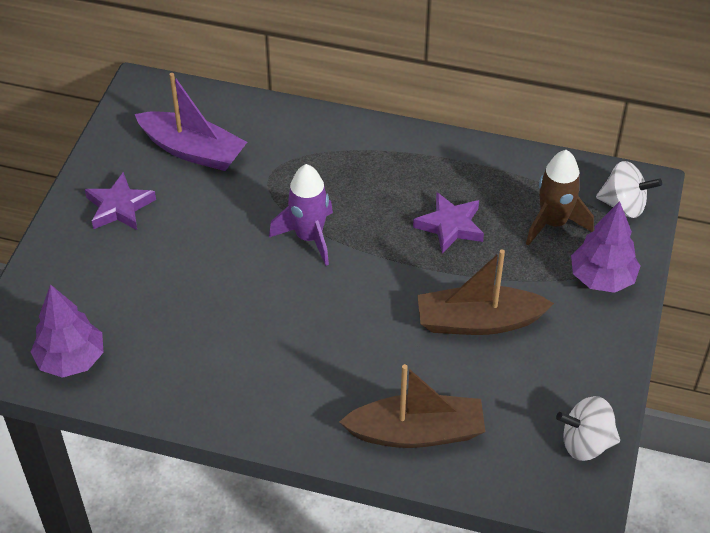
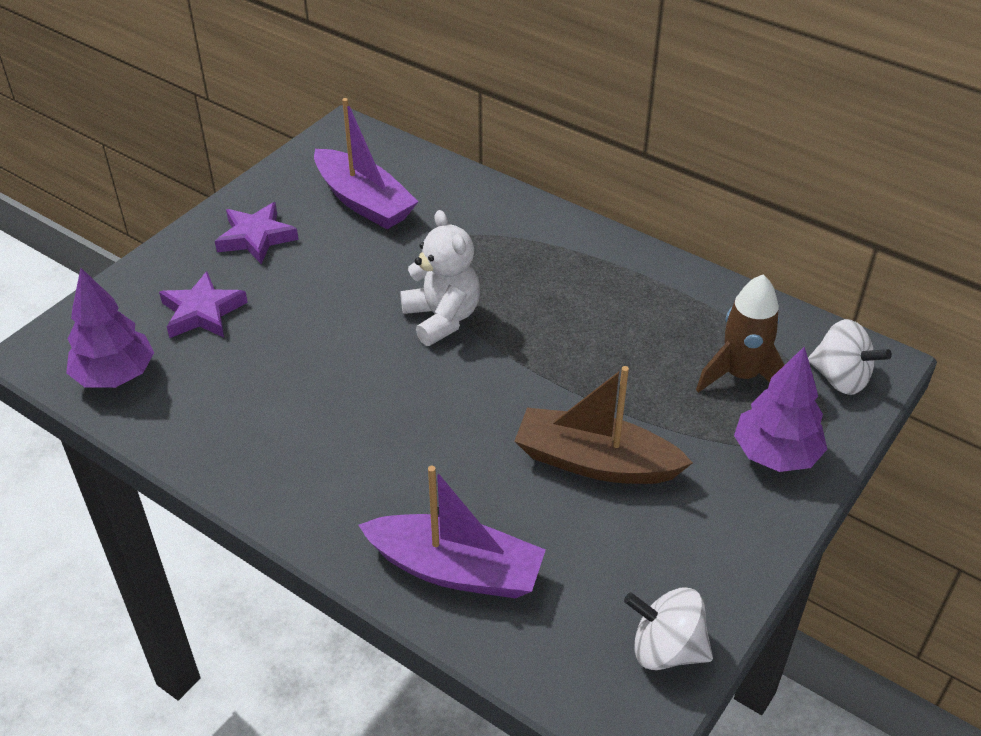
camera: 20 degrees right, 5 degrees down
purple rocket [269,164,333,266] -> white teddy bear [400,210,480,346]
brown boat [339,364,485,448] -> purple boat [358,466,546,599]
purple star [413,192,484,254] -> purple star moved to [159,271,248,338]

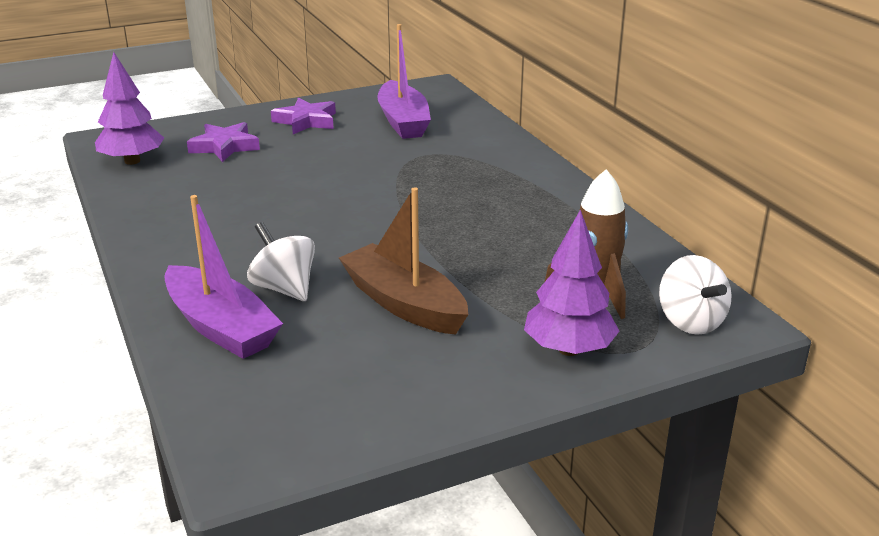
camera: 30 degrees right, 15 degrees down
white teddy bear [400,210,480,346] -> none
white spinning top [624,587,713,670] -> white spinning top moved to [247,222,315,301]

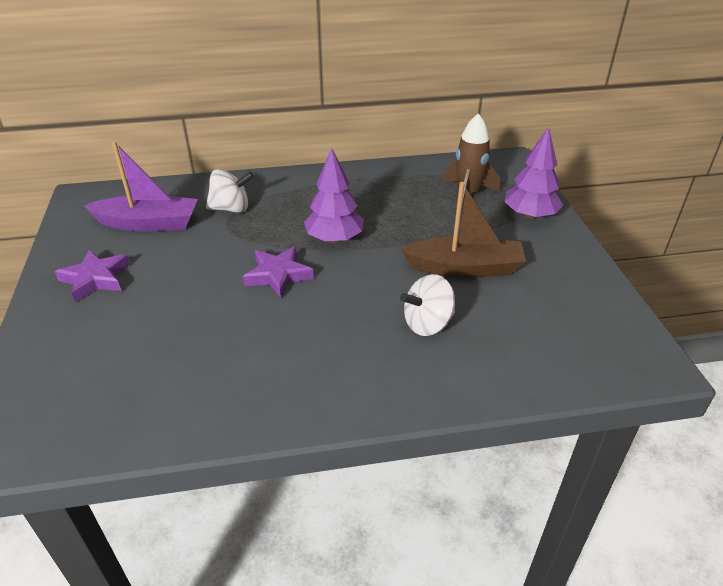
camera: 75 degrees left, 10 degrees up
purple tree [95,52,164,165] -> purple tree moved to [304,148,364,243]
purple boat [164,195,283,359] -> none
purple star [187,122,260,162] -> purple star moved to [243,246,314,298]
brown boat [339,187,468,335] -> brown boat turned 150 degrees counterclockwise [400,182,526,277]
white spinning top [659,255,732,335] -> white spinning top moved to [206,169,254,213]

